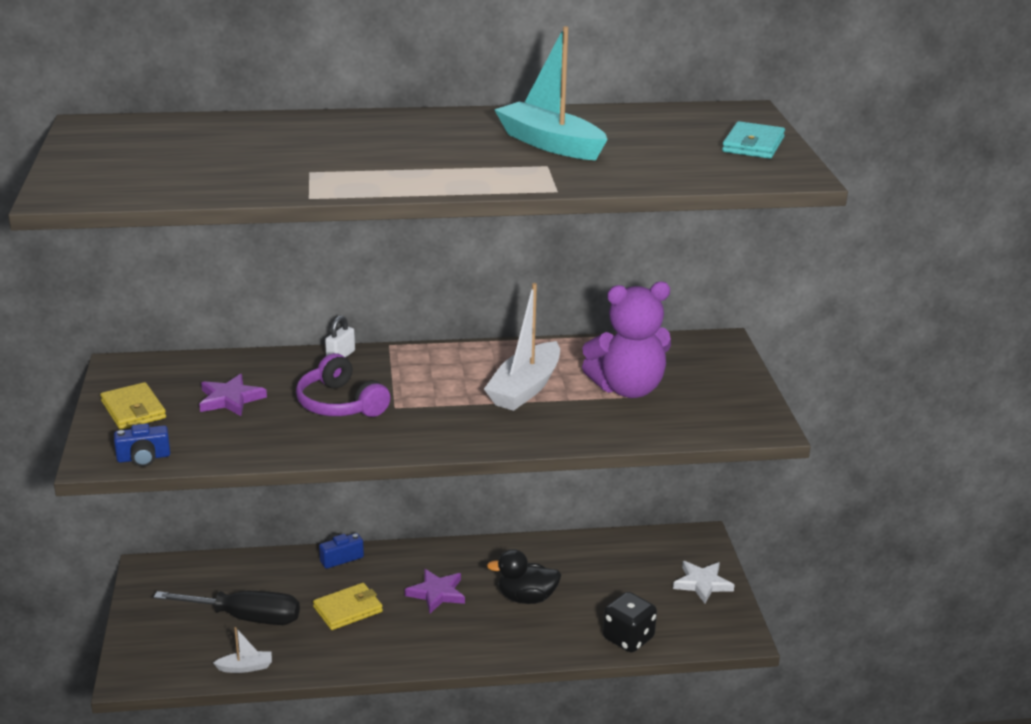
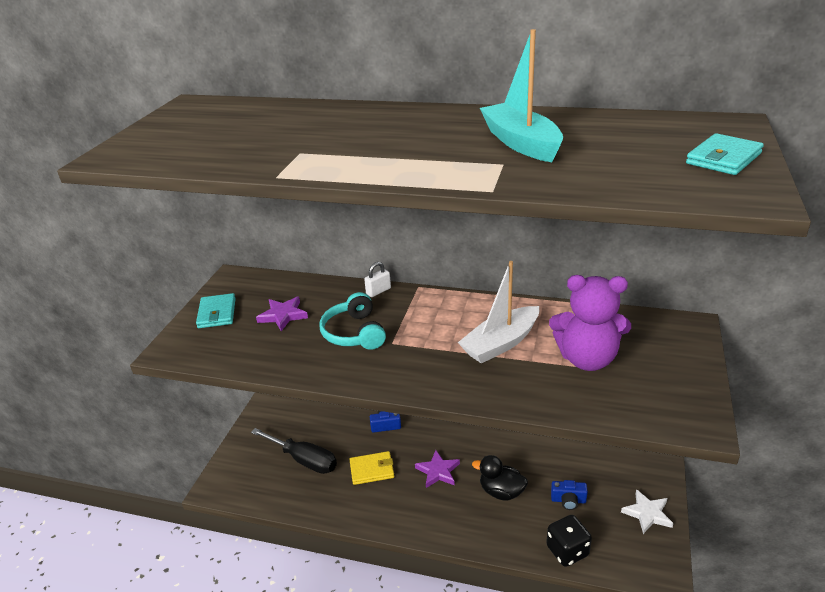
camera: 25 degrees right, 5 degrees up
yellow wallet [100,382,166,430] -> turquoise wallet [196,293,236,328]
blue camera [114,423,170,467] -> blue camera moved to [551,480,588,510]
white boat [213,627,272,673] -> none
purple headphones [296,353,390,417] -> turquoise headphones [319,292,386,350]

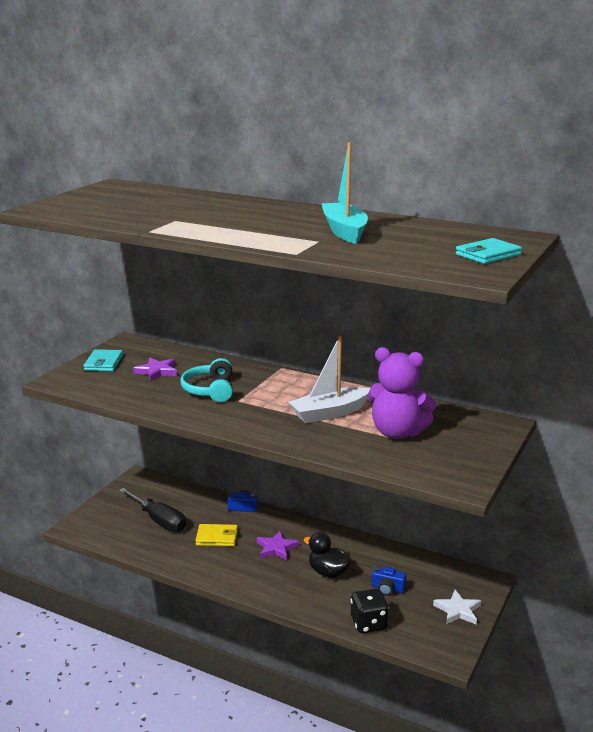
camera: 10 degrees right, 10 degrees down
white padlock [364,262,391,297] -> none

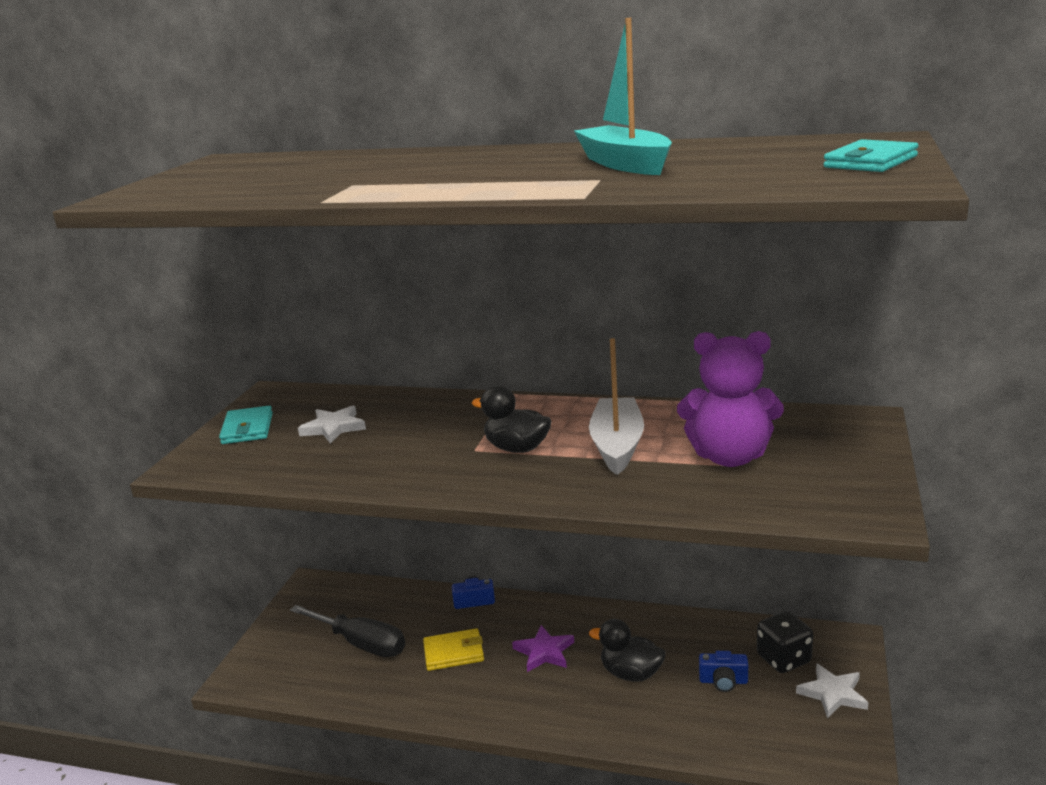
camera: 10 degrees left, 0 degrees up
purple star [133,357,177,381] -> white star [298,405,366,443]
turquoise headphones [180,358,233,402] -> none
white boat [288,336,370,423] -> white boat turned 135 degrees clockwise [589,338,644,475]
black dice [351,589,389,633] -> black dice moved to [757,611,813,673]
none -> black duck [472,385,552,453]

